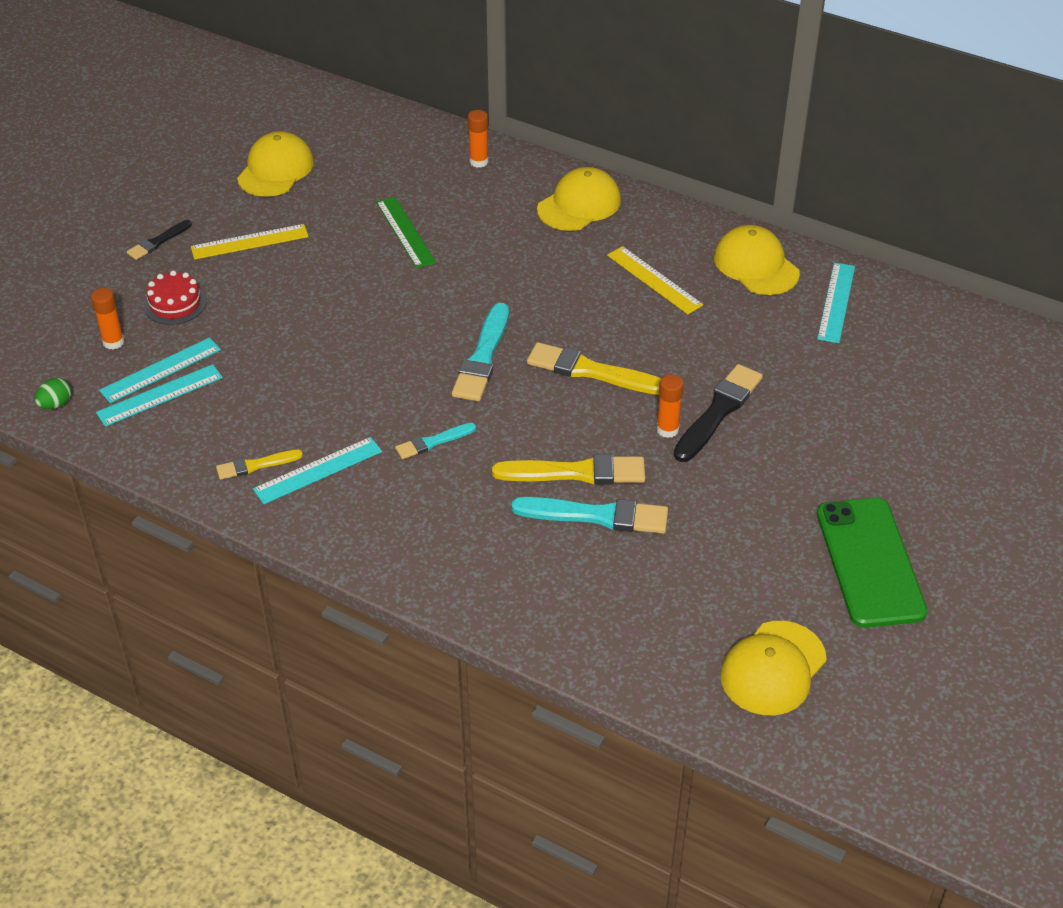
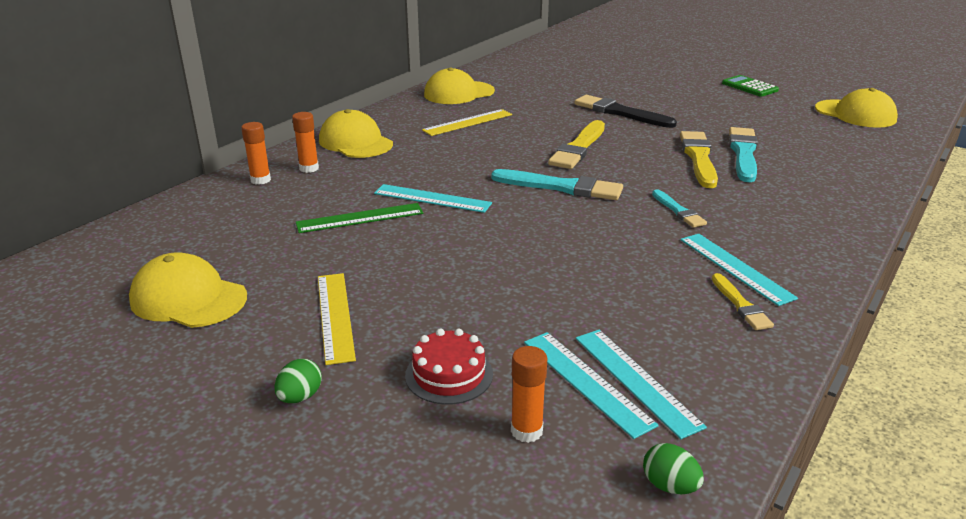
camera: 85 degrees left, 15 degrees down
black brush [127,220,192,260] -> green egg [274,359,322,403]
orange glue stick [656,374,684,438] -> orange glue stick moved to [292,112,319,173]
turquoise ruler [817,262,855,343] -> turquoise ruler moved to [374,184,492,213]
green phone [817,498,927,628] -> green calculator [722,75,779,97]

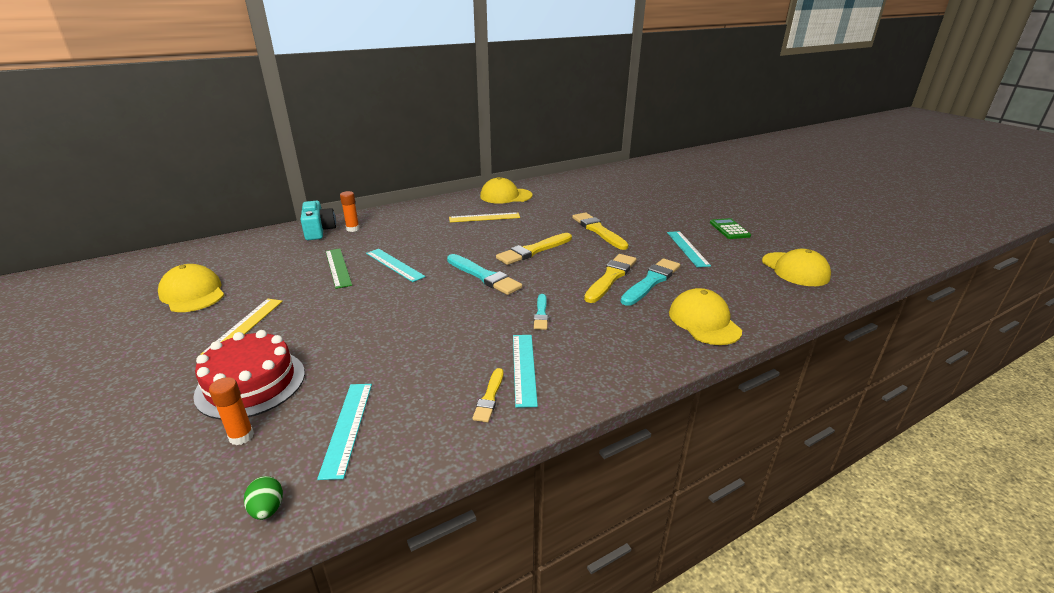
camera: 25 degrees right, 0 degrees up
orange glue stick [241,122,271,185] -> turquoise camera [301,201,336,240]
green egg [274,359,322,403] -> none
green ruler [296,203,423,233] -> green ruler turned 60 degrees clockwise [326,248,352,289]
yellow cap [319,109,393,158] -> yellow cap moved to [669,288,742,345]
red cake [405,329,493,405] -> red cake [193,330,305,420], size x1.67
turquoise ruler [524,332,659,439] -> turquoise ruler moved to [667,231,711,267]
black brush [574,95,677,128] -> yellow brush [572,212,629,250]

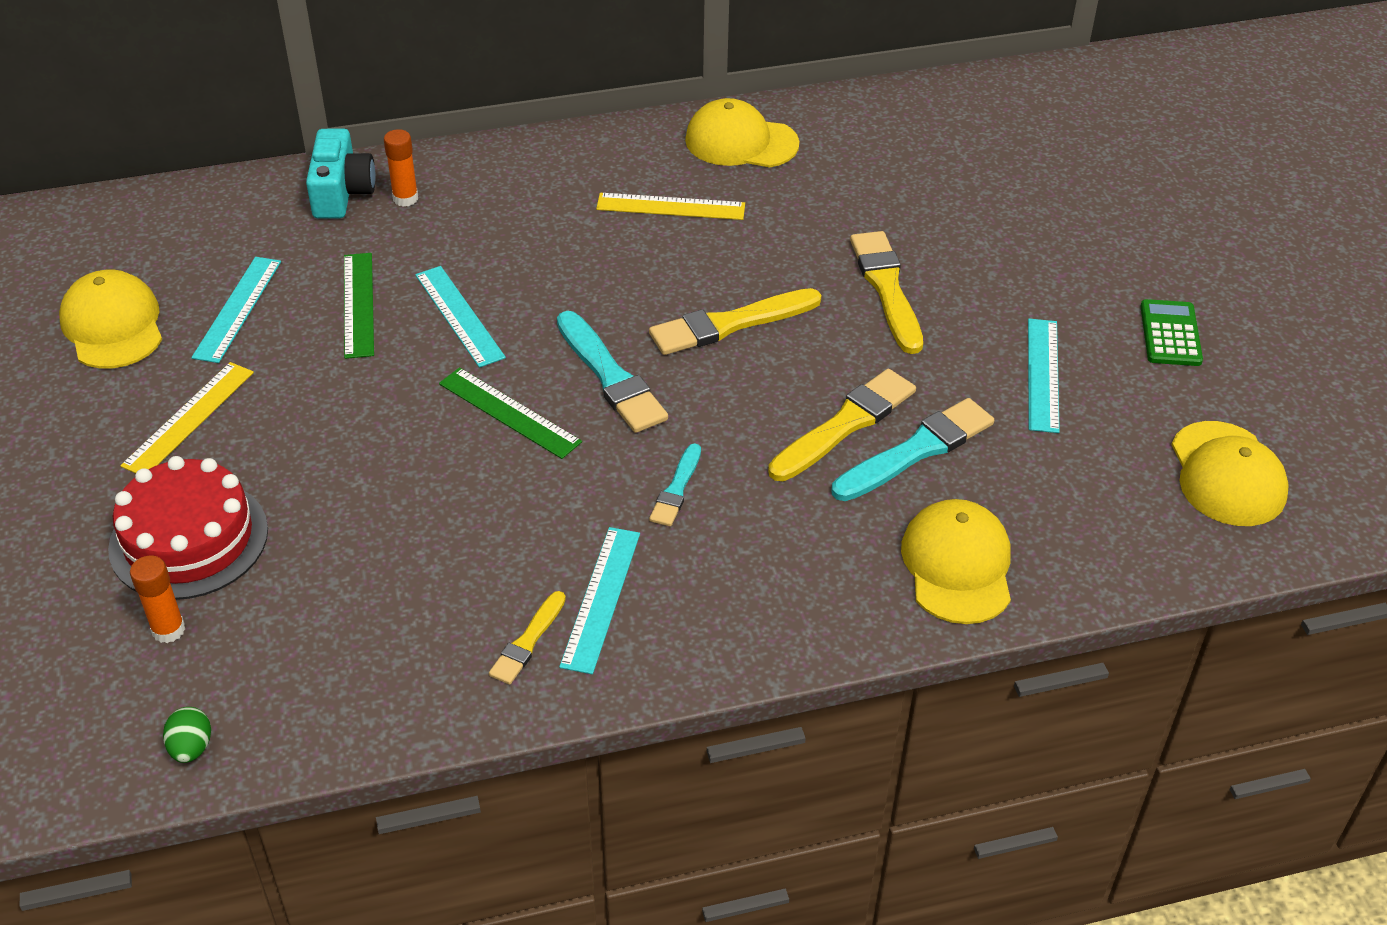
camera: 15 degrees right, 15 degrees up
turquoise ruler [317,384,372,480] -> turquoise ruler moved to [191,257,281,363]
none -> green ruler [439,367,582,459]

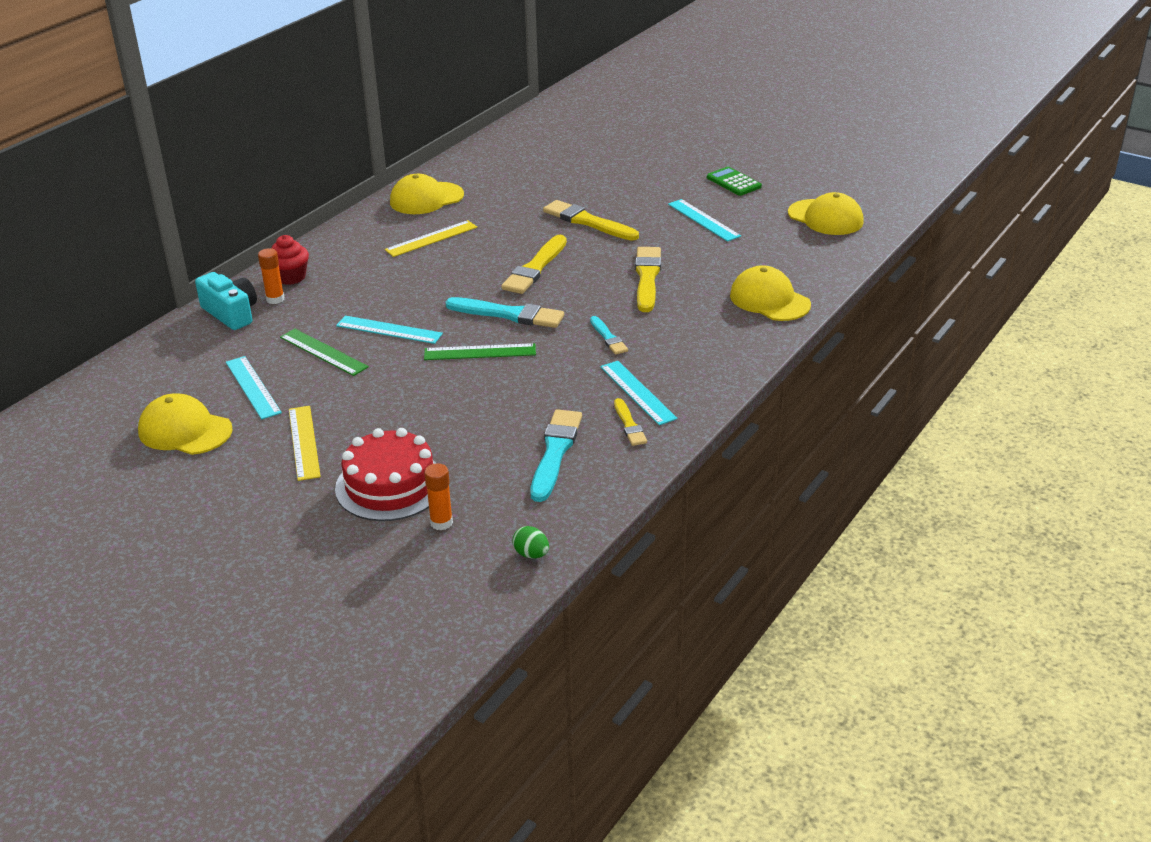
camera: 40 degrees left, 10 degrees down
turquoise brush [832,398,994,501] -> turquoise brush moved to [530,409,582,502]
none -> red cupcake [271,235,309,285]

